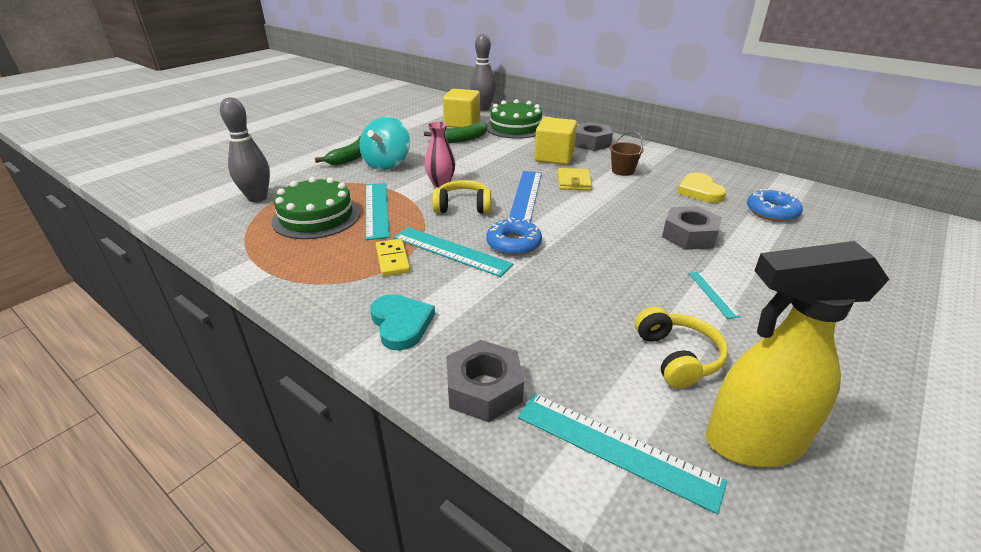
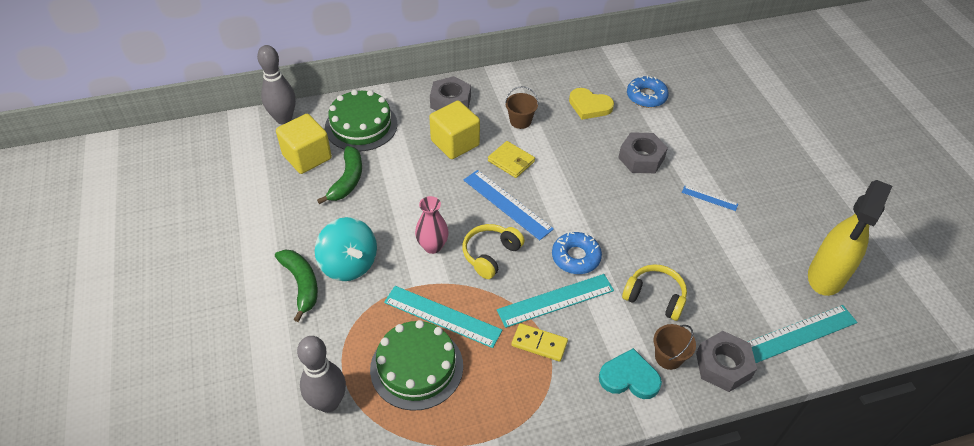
camera: 55 degrees left, 15 degrees up
yellow headphones [635,307,728,389] -> yellow headphones moved to [622,264,687,321]
turquoise ruler [689,271,741,319] -> blue ruler [682,186,738,211]
none -> brown bucket [654,324,696,370]

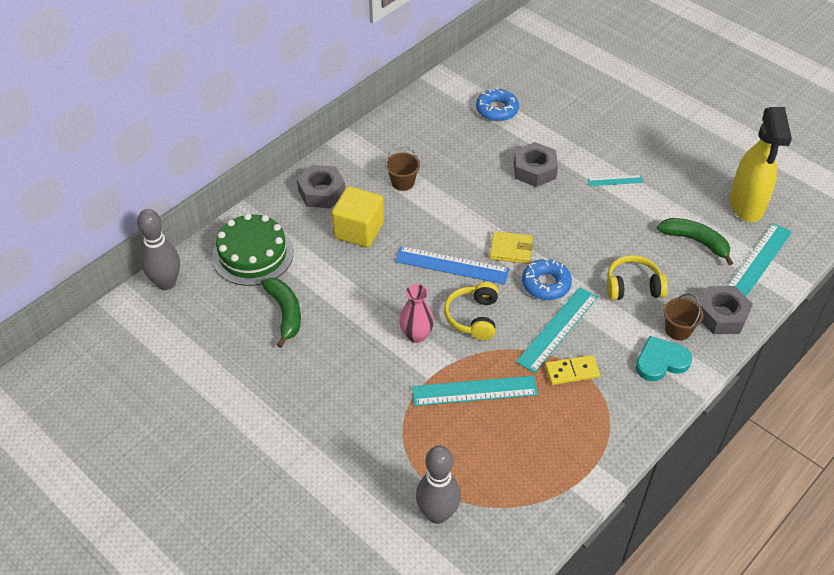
camera: 30 degrees left, 0 degrees up
green banana [275,249,318,322] -> green banana moved to [657,218,733,265]
yellow cube [276,114,332,174] -> none
turquoise spinning top [315,217,377,281] -> none
green cake [370,320,463,411] -> none
yellow wallet [488,141,535,178] -> yellow wallet moved to [490,231,533,264]
yellow heart [569,88,614,120] -> none
blue ruler [682,186,738,211] -> turquoise ruler [588,175,643,186]

